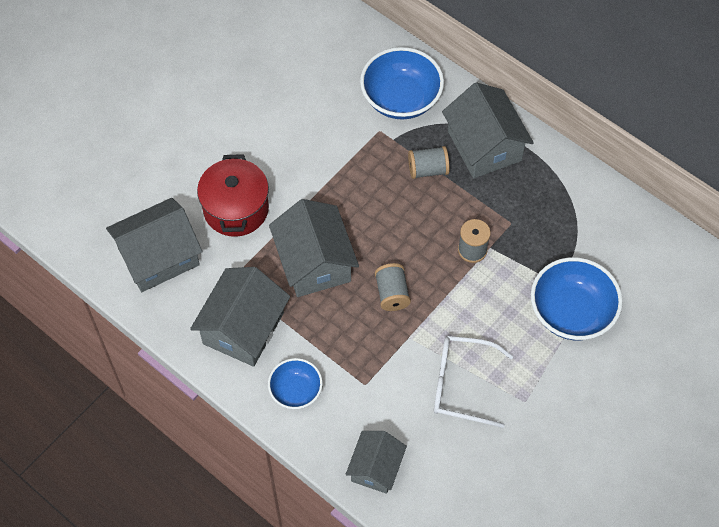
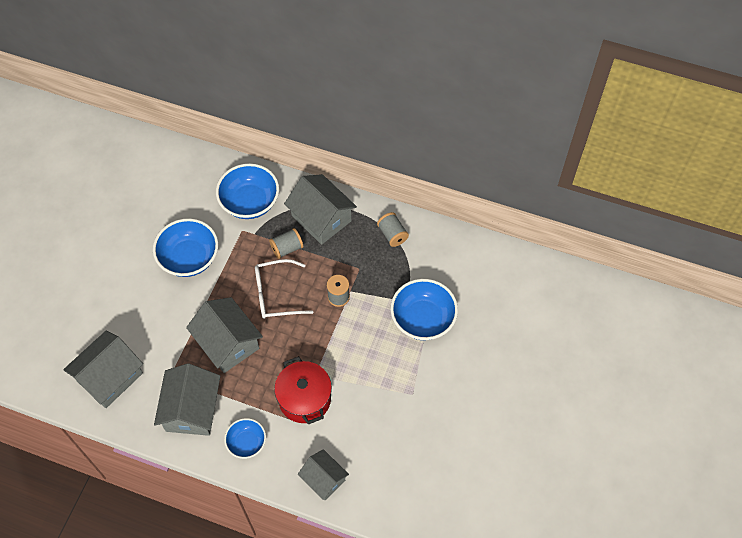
camera: 20 degrees left, 0 degrees up
red pot [197,154,269,237] -> red pot moved to [274,356,332,424]
grey house [346,431,407,494] -> grey house turned 45 degrees counterclockwise [298,449,349,500]
grey spool [375,263,411,311] -> grey spool moved to [377,212,409,247]
white glasses [434,336,513,428] -> white glasses moved to [255,259,313,319]
none -> blue bowl [153,218,218,277]

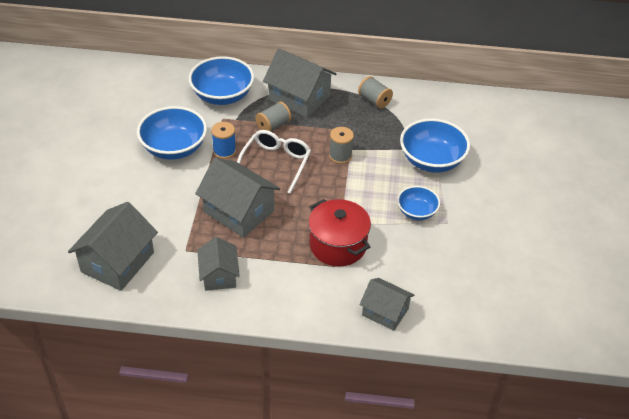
camera: 15 degrees left, 15 degrees down
grey house [154,363,220,436] -> grey house [197,236,240,291], size x0.62
blue bowl [224,418,266,459] -> blue bowl moved to [397,186,440,220]
white glasses [255,259,313,319] -> white glasses turned 135 degrees clockwise [237,130,311,194]
none -> blue spool [211,122,236,159]

